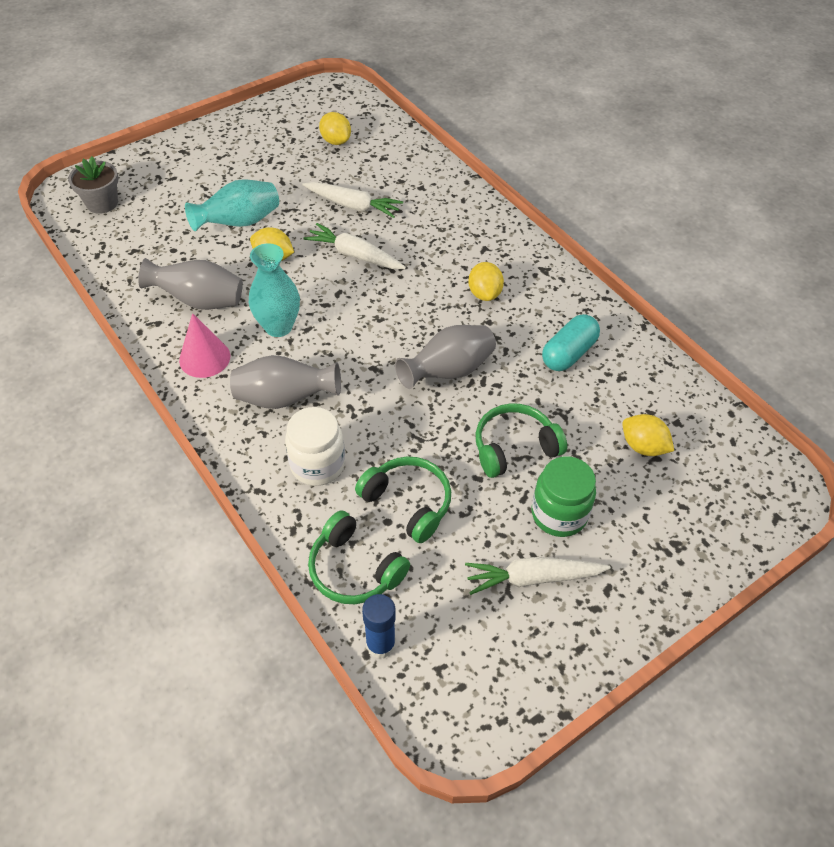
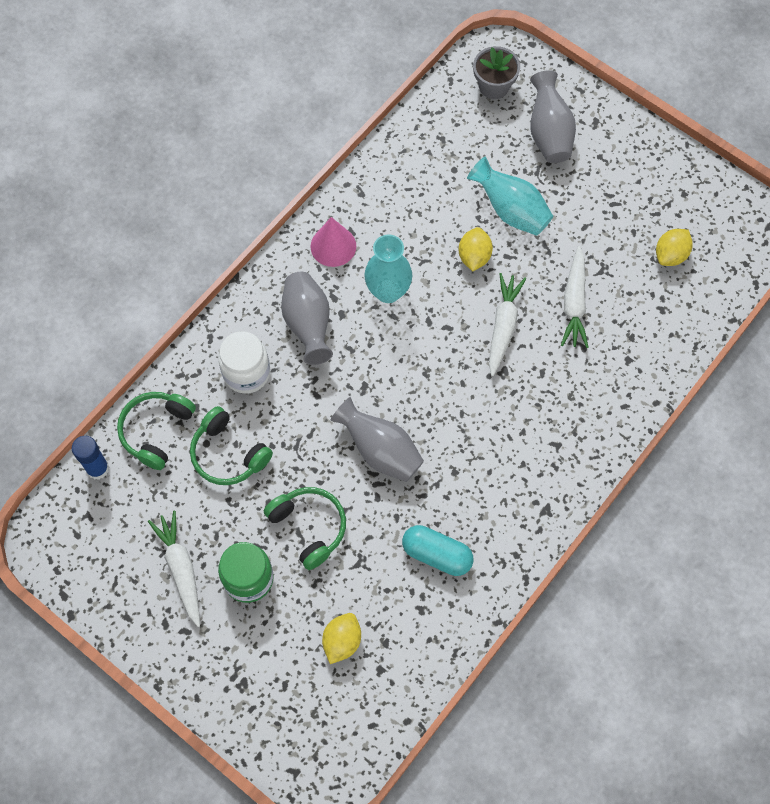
camera: 75 degrees right, 15 degrees up
grey vase [138,258,243,310] -> grey vase moved to [530,70,576,163]
green headphones [355,456,451,543] -> green headphones turned 105 degrees clockwise [190,406,273,485]
yellow lemon [468,262,504,301] -> none

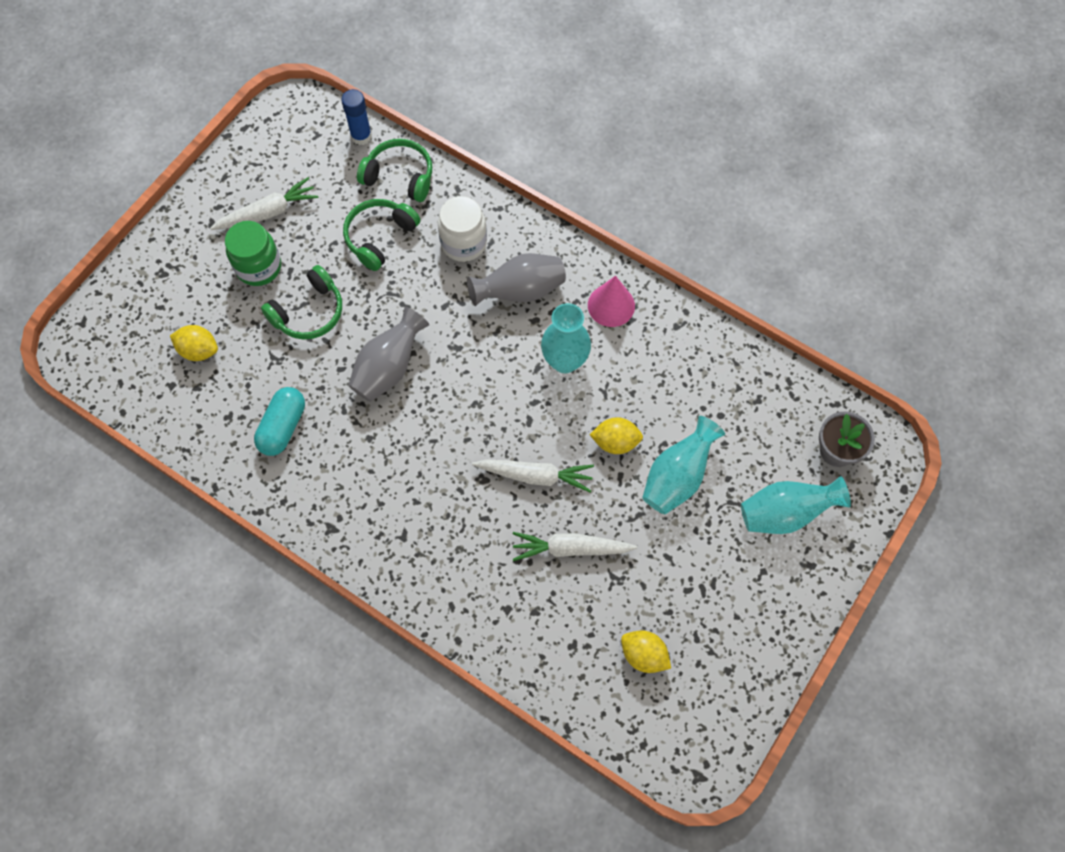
camera: 85 degrees right, 0 degrees up
grey vase [530,70,576,163] -> turquoise vase [741,476,851,534]

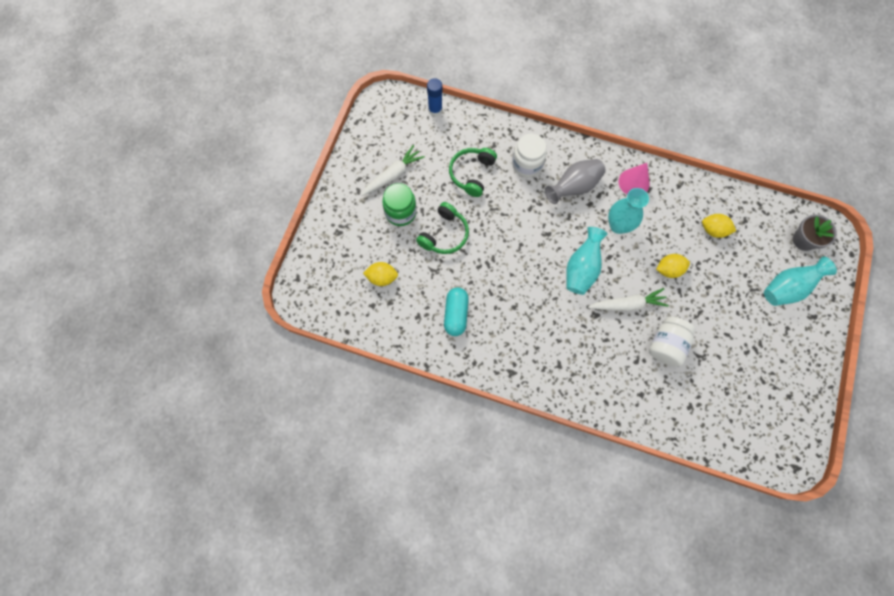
camera: 15 degrees left, 5 degrees up
grey vase [348,307,429,402] -> none
green headphones [357,139,432,202] -> none
white carrot [513,532,637,561] -> white jar [649,317,696,367]
yellow lemon [621,630,671,673] -> yellow lemon moved to [702,214,736,238]
turquoise vase [642,416,725,514] -> turquoise vase moved to [566,227,607,295]

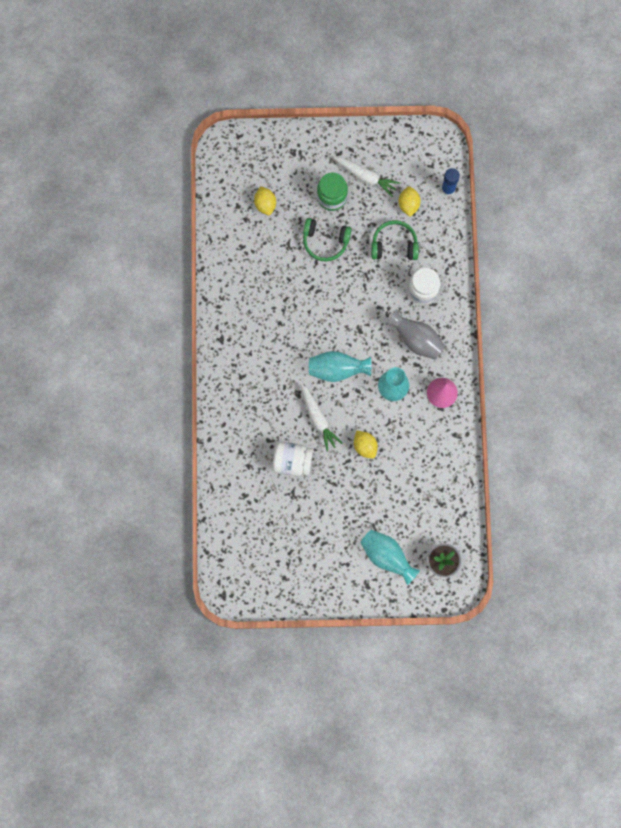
camera: 70 degrees right, 5 degrees up
turquoise capsule [444,287,469,336] -> none
yellow lemon [702,214,736,238] -> yellow lemon moved to [399,186,421,217]

